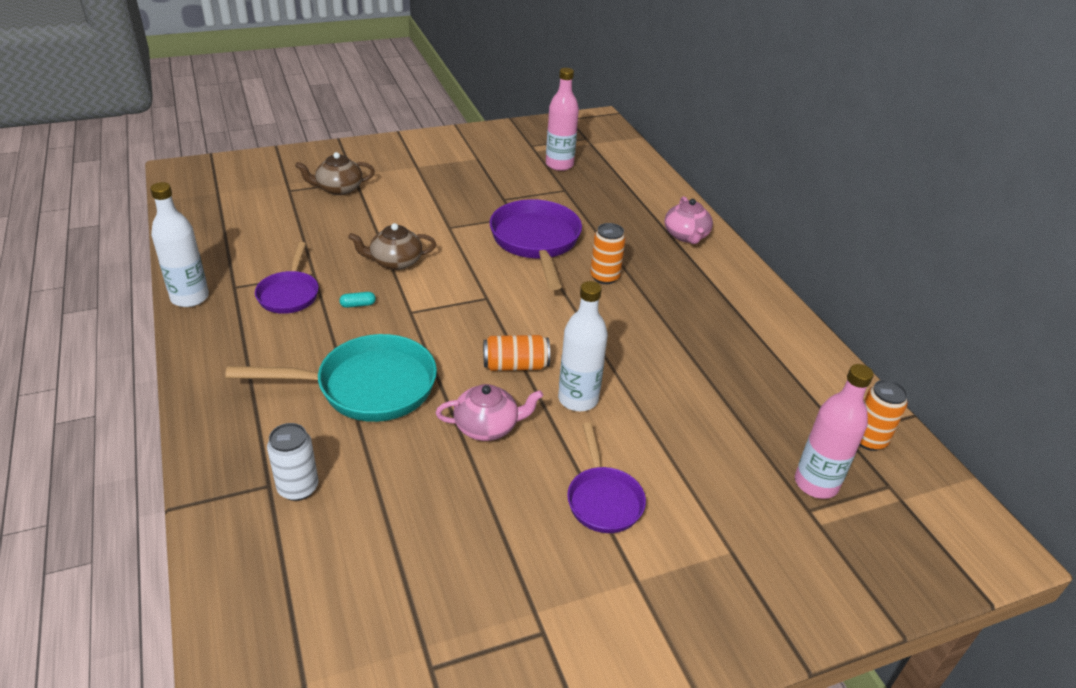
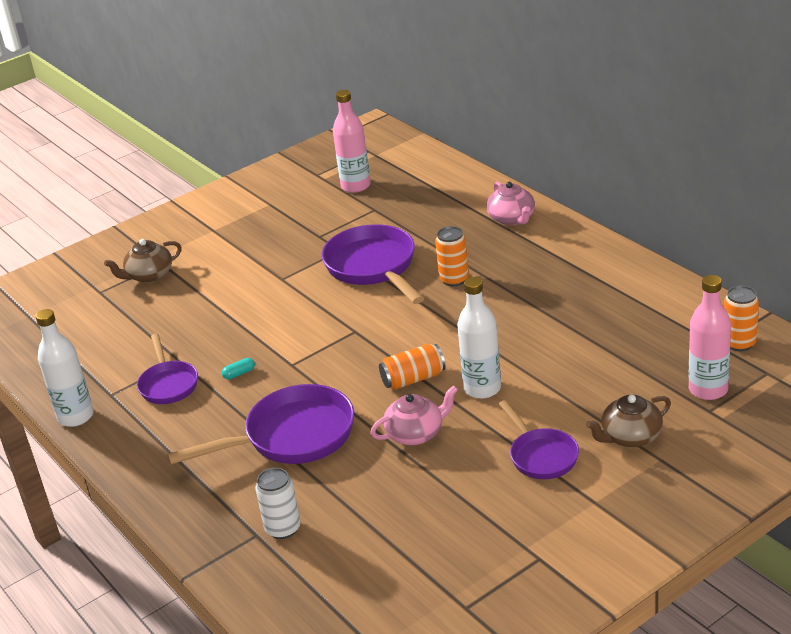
camera: 10 degrees left, 5 degrees down
turquoise pan [225,334,437,422] -> purple pan [167,384,354,465]
brown teapot [348,223,436,270] -> brown teapot moved to [586,395,671,447]

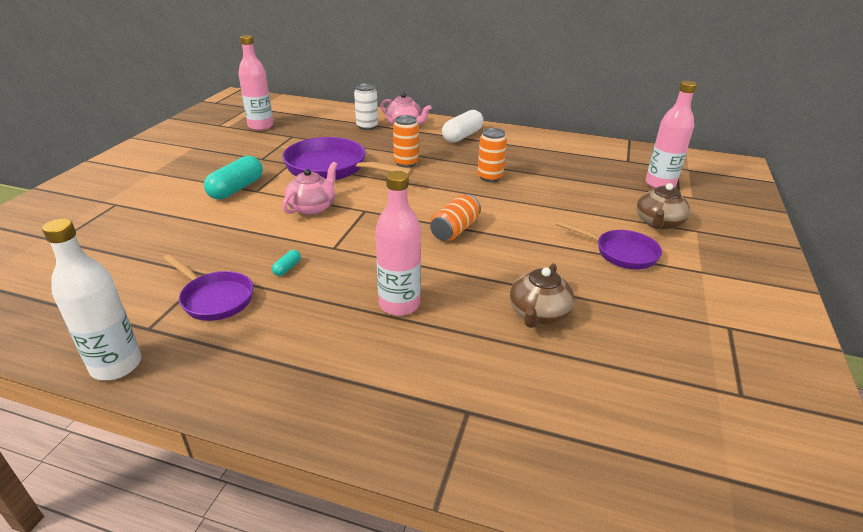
camera: 40 degrees left, 0 degrees up
brown teapot [104,239,182,283] -> brown teapot moved to [510,263,575,328]
purple pan [167,384,354,465] -> pink bottle [375,171,421,316]
white can [255,468,301,539] -> white can moved to [354,83,378,130]
pink teapot [370,385,458,445] -> pink teapot moved to [282,162,338,215]
white bottle [457,277,501,399] -> none
orange can [724,286,759,351] -> orange can moved to [477,128,507,182]
none -> turquoise capsule [204,156,263,200]
none -> white capsule [442,110,484,143]

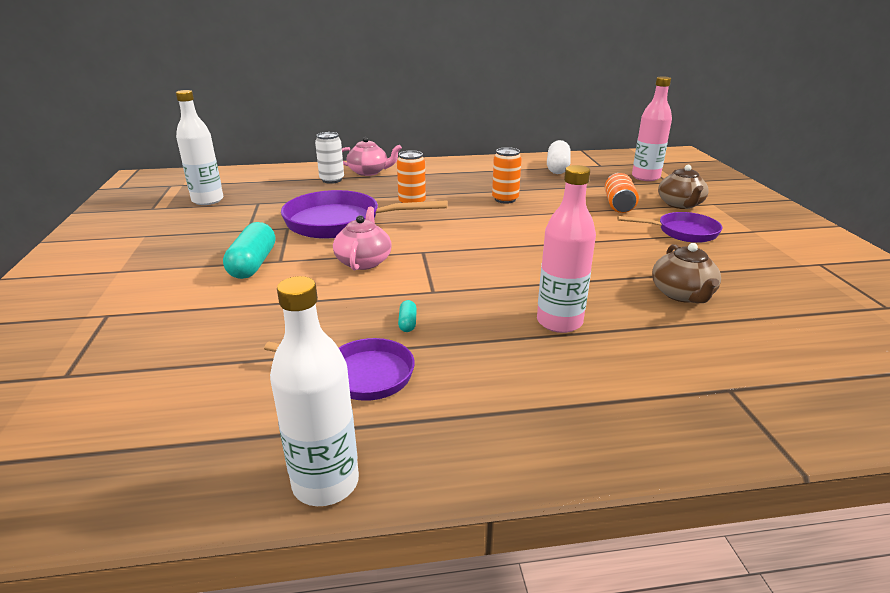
camera: 25 degrees left, 5 degrees down
pink bottle [238,35,273,130] -> white bottle [176,90,223,205]
orange can [430,194,481,241] -> orange can moved to [605,173,639,213]
white capsule [442,110,484,143] -> white capsule moved to [547,140,571,174]

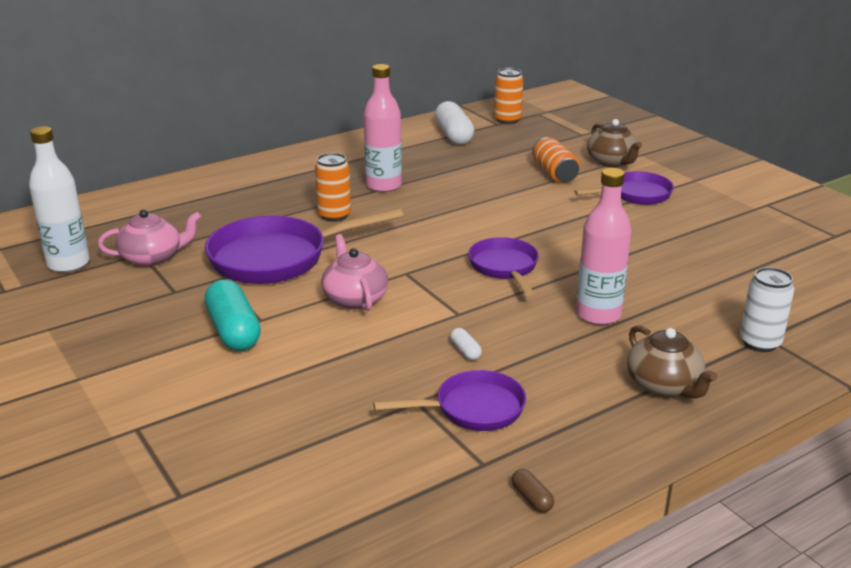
camera: 25 degrees left, 0 degrees up
white bottle [270,276,359,506] -> brown capsule [512,469,554,513]
white can [315,132,344,184] -> white can moved to [740,267,794,352]
pink teapot [342,137,402,176] -> pink teapot moved to [98,209,201,267]
turquoise capsule [398,300,417,332] -> white capsule [450,328,482,360]
orange can [492,147,522,204] -> orange can moved to [494,68,523,124]
pink bottle [632,76,672,181] -> pink bottle moved to [364,64,402,192]
brown teapot [652,243,721,303] -> brown teapot moved to [627,325,717,398]
none -> purple pan [468,237,539,296]

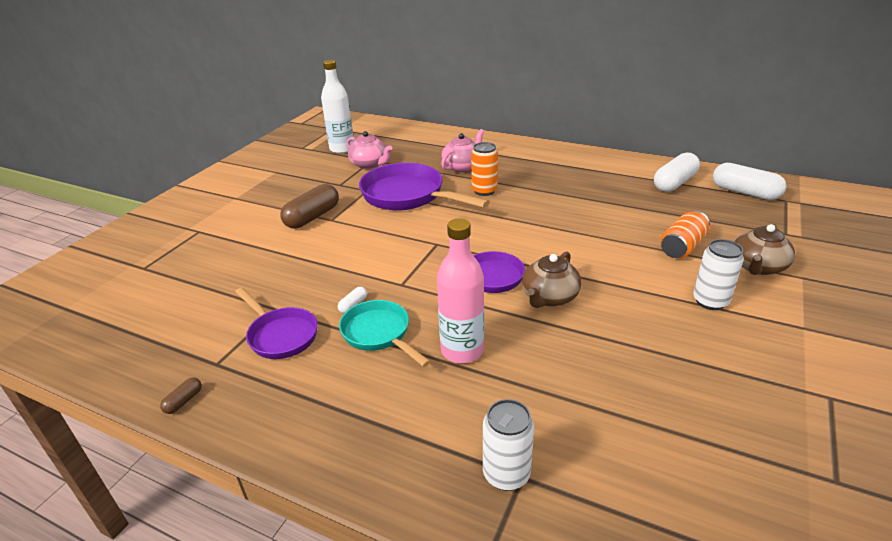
camera: 60 degrees right, 5 degrees up
turquoise capsule [204,280,261,351] -> brown capsule [280,184,339,229]
pink teapot [321,234,388,311] -> pink teapot moved to [441,129,484,172]
pink bottle [364,64,402,192] -> none
orange can [494,68,523,124] -> white capsule [713,163,787,200]
purple pan [574,171,674,205] -> white can [693,239,744,310]
brown teapot [627,325,717,398] -> brown teapot moved to [522,252,582,308]
none -> turquoise pan [339,300,431,367]

